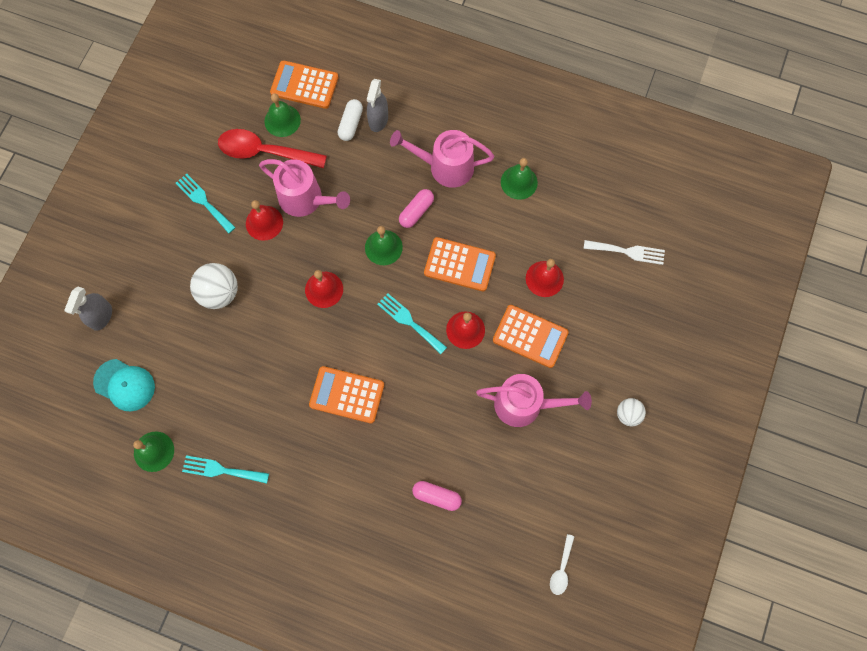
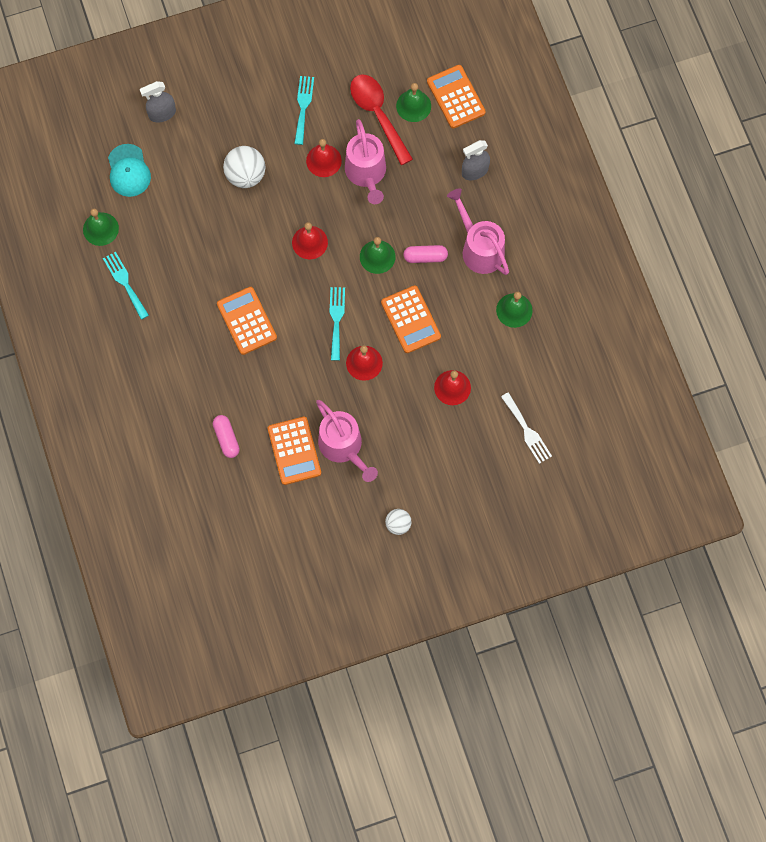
camera: 50 degrees right, 0 degrees up
white capsule [338,99,363,141] -> none
orange calculator [493,305,569,368] -> orange calculator moved to [268,417,321,485]
white spoon [550,534,575,595] -> none

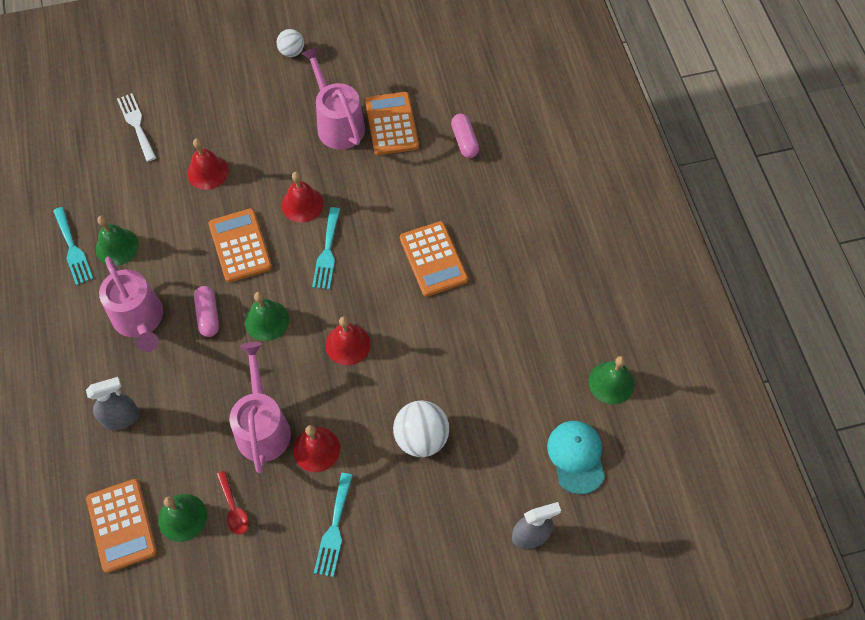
camera: 175 degrees left, 10 degrees down
turquoise fork [103,252,149,319] -> turquoise fork moved to [53,207,93,285]
red spoon [350,74,413,165] -> red spoon [216,471,249,535], size x0.48
pink capsule [404,245,448,263] -> pink capsule turned 75 degrees clockwise [194,286,219,337]

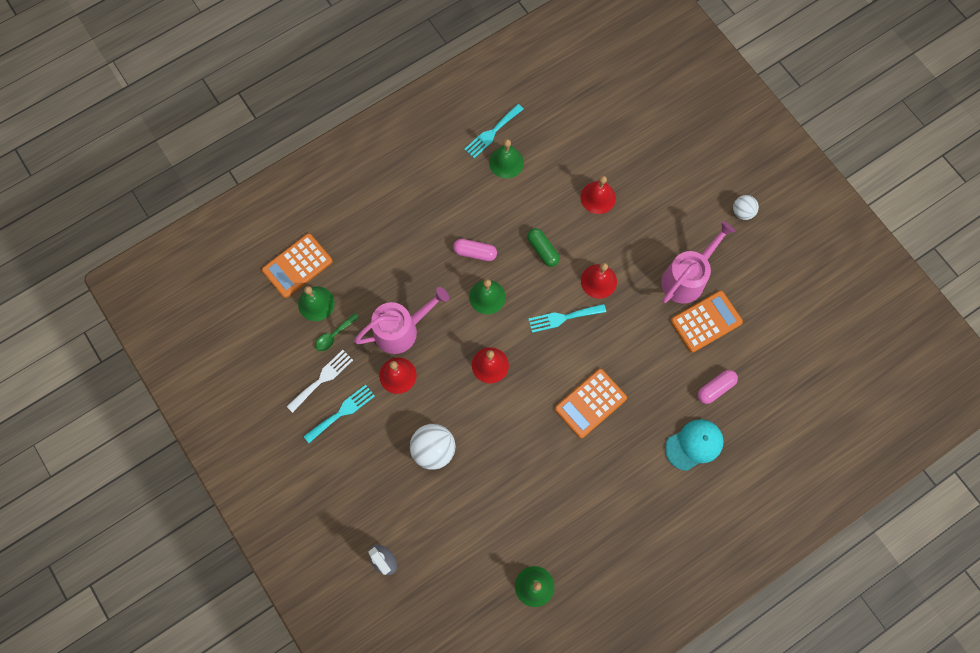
camera: 70 degrees right, 10 degrees up
grey spray bottle [86,377,140,430] -> none
pink watering can [99,257,163,352] -> none
white fork [117,93,156,162] -> white fork moved to [286,350,353,413]
pink capsule [194,286,219,337] -> pink capsule turned 45 degrees clockwise [453,239,497,261]
orange calculator [209,208,272,282] -> green capsule [527,228,560,267]
red spoon [216,471,249,535] -> green spoon [315,313,359,351]
turquoise fork [314,473,353,577] -> turquoise fork turned 150 degrees clockwise [303,385,375,443]
turquoise cap [547,421,605,494] -> turquoise cap moved to [665,419,724,471]

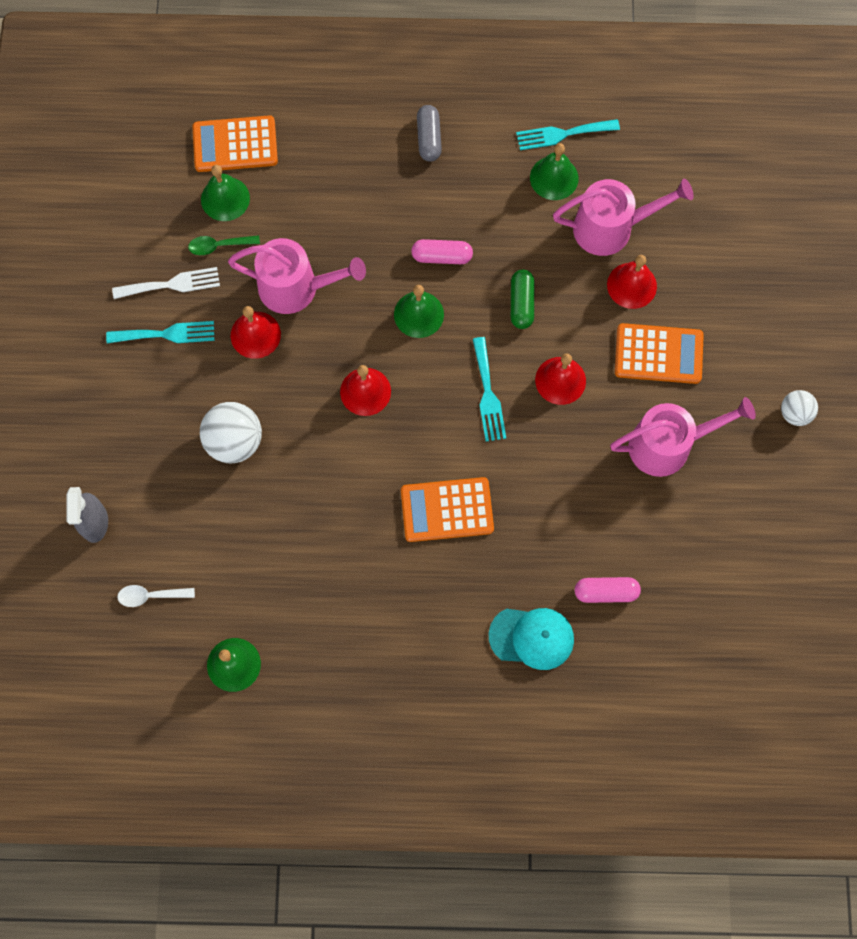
camera: 35 degrees right, 0 degrees up
pink capsule [453,239,497,261] -> pink capsule turned 45 degrees counterclockwise [411,239,473,264]
turquoise fork [528,304,606,333] -> turquoise fork turned 120 degrees counterclockwise [473,337,506,441]
orange calculator [670,291,743,353] -> orange calculator moved to [615,323,704,384]
none -> white spoon [117,585,195,607]
none -> grey capsule [417,105,442,162]
none -> pink watering can [553,179,694,256]

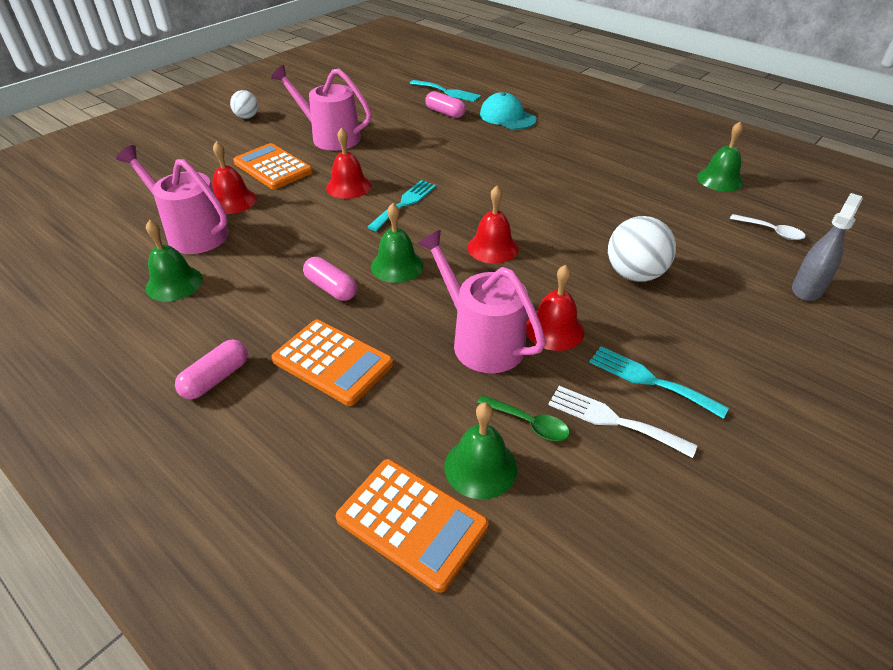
camera: 140 degrees left, 30 degrees down
orange calculator [401,477,494,542] -> orange calculator moved to [271,320,393,406]
grey capsule [417,105,442,162] -> pink capsule [175,340,248,399]
green capsule [511,269,534,329] -> none
turquoise fork [516,119,620,150] -> turquoise fork moved to [410,80,481,102]

